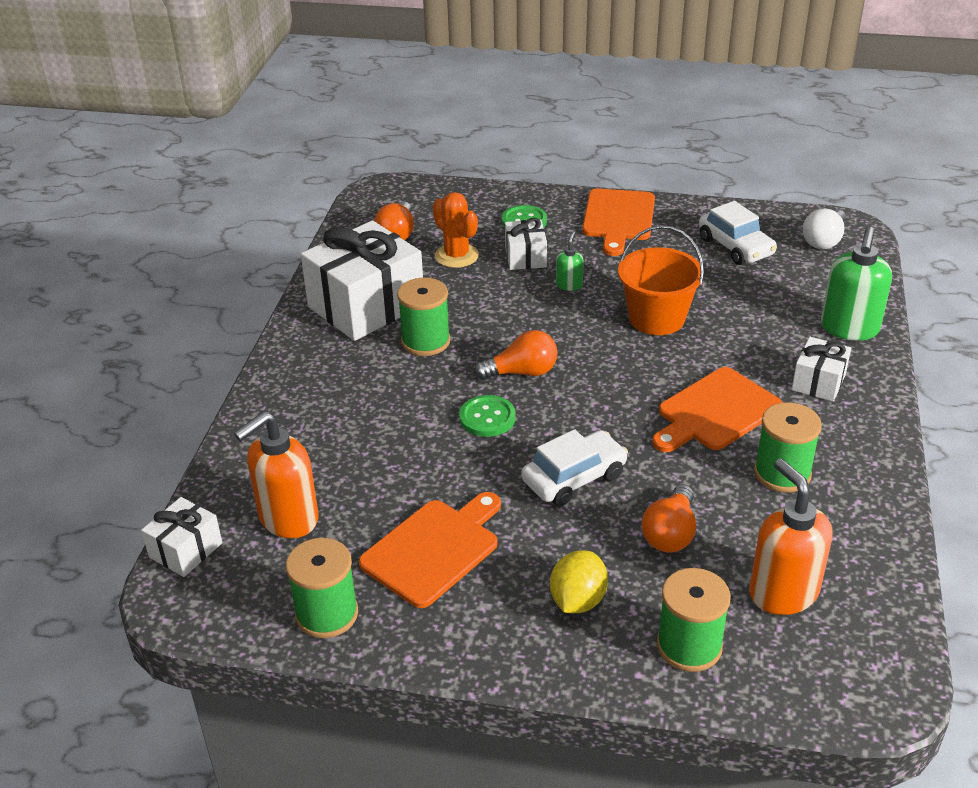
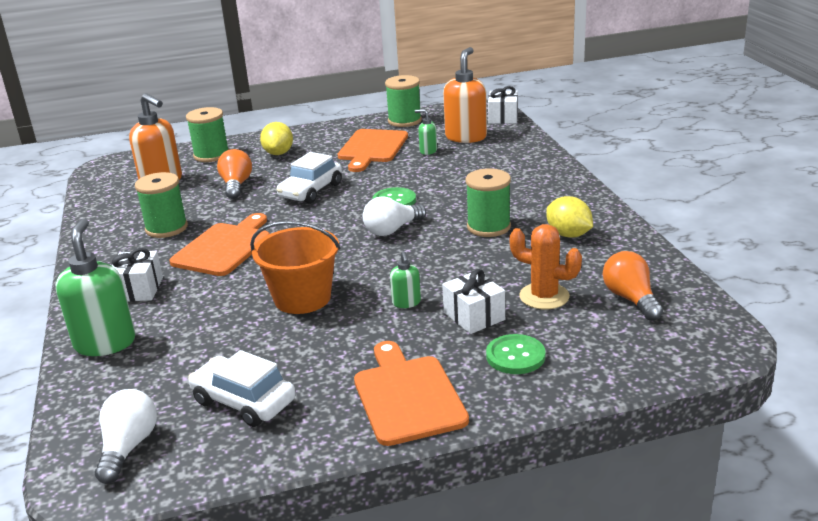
camera: 155 degrees right, 10 degrees down
white gift [301,220,423,341] -> yellow lemon [546,196,593,238]
orange light bulb [474,330,557,380] -> white light bulb [363,196,426,236]
none -> green soap dispenser [415,109,437,155]

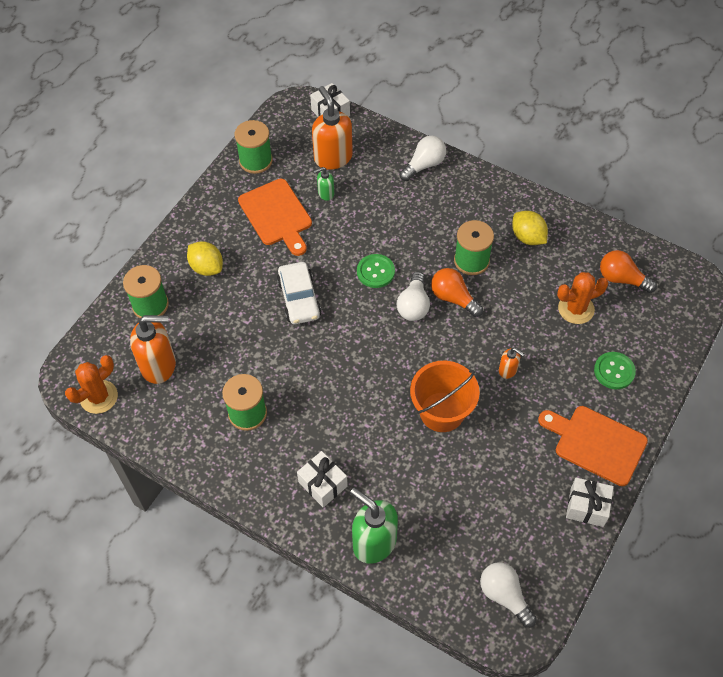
camera: 45 degrees left, 30 degrees up
orange cutting board [169,213,270,276] -> none
white car [188,350,296,427] -> none
orange light bulb [217,149,252,199] -> orange light bulb moved to [431,268,483,317]
green soap dispenser [390,251,421,308] -> orange soap dispenser [499,348,524,379]
white gift [442,269,505,334] -> white gift moved to [566,478,614,527]
yellow lemon [546,196,593,238] -> yellow lemon turned 45 degrees clockwise [512,211,548,245]
none -> orange cactus [65,355,118,414]
none -> white light bulb [400,136,446,181]

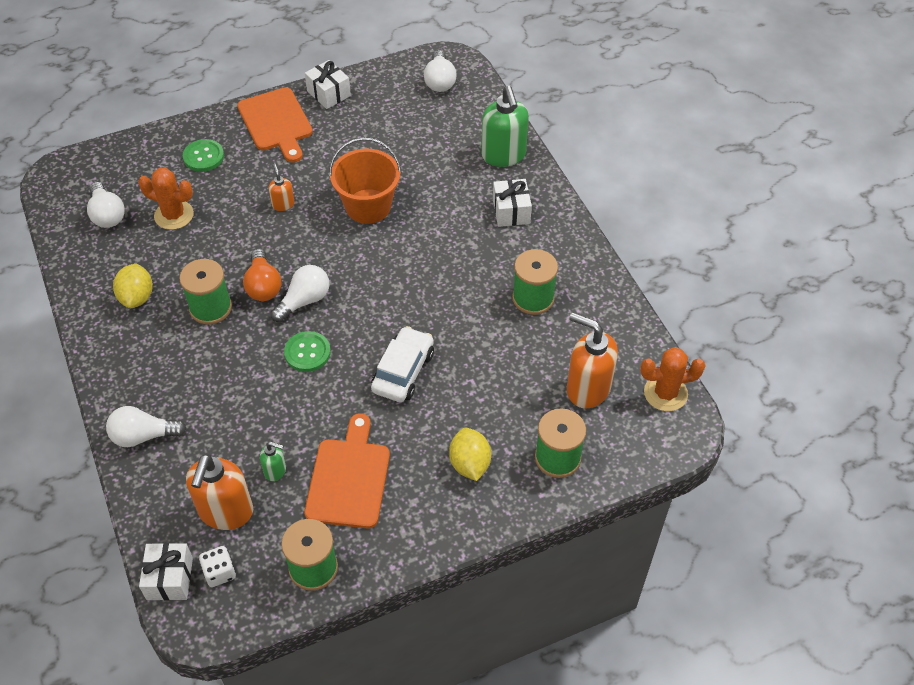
camera: 145 degrees left, 5 degrees down
orange light bulb [600,250,657,293] -> white light bulb [87,182,125,228]
none -> white dice [199,546,236,587]

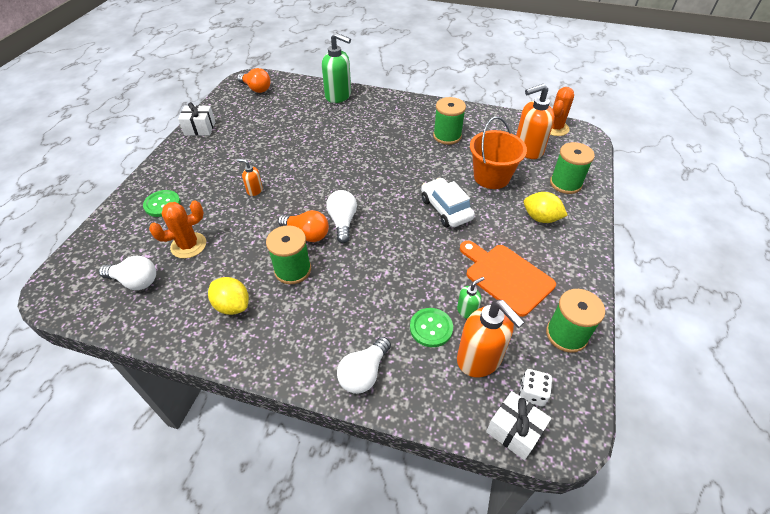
camera: 50 degrees left, 5 degrees down
orange cutting board [237,87,313,163] -> none
green button [284,331,331,372] -> green button moved to [410,308,453,347]
orange bucket [329,137,402,224] -> orange bucket moved to [470,117,527,189]
white light bulb [424,50,456,92] -> orange light bulb [237,68,271,93]
white gift [493,179,532,227] -> none

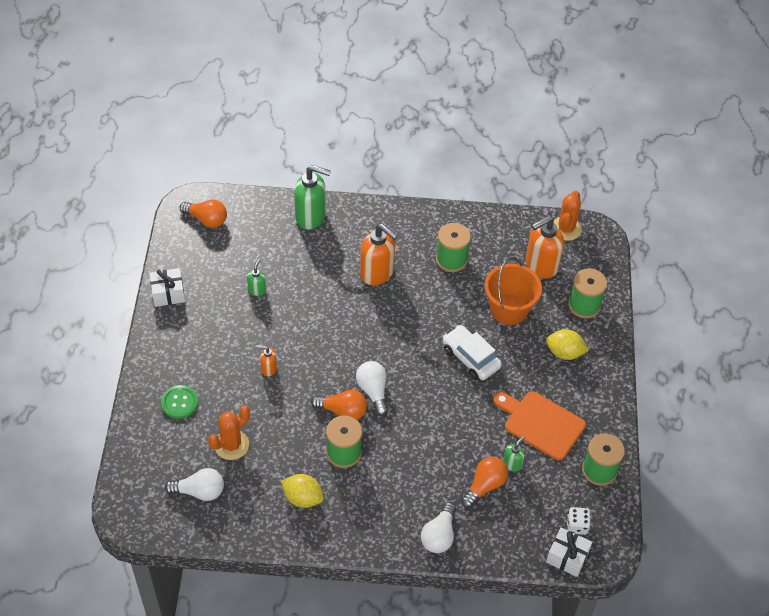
camera: 15 degrees left, 5 degrees up
green button [410,308,453,347] -> orange light bulb [461,457,508,508]
orange soap dispenser [457,300,525,377] -> orange soap dispenser moved to [360,223,398,285]
none -> green soap dispenser [247,259,266,296]

